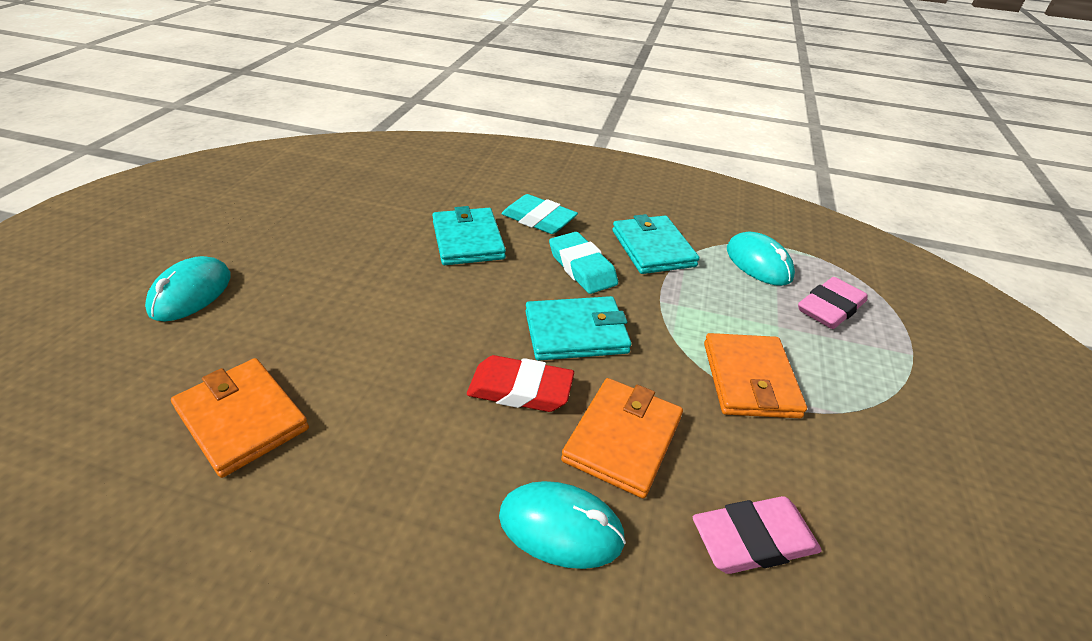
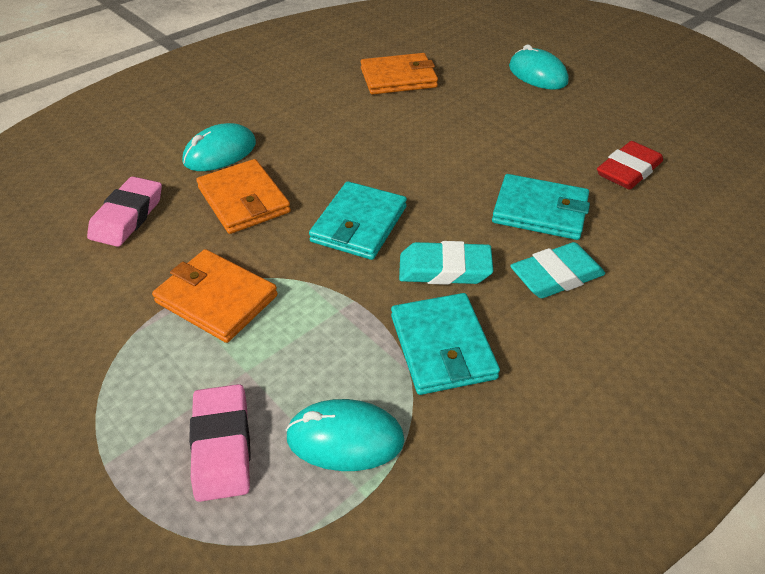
camera: 125 degrees right, 5 degrees up
red eraser [467,355,574,412] -> red eraser moved to [597,141,663,189]
turquoise wallet [612,214,700,274] -> turquoise wallet turned 60 degrees clockwise [391,293,500,395]

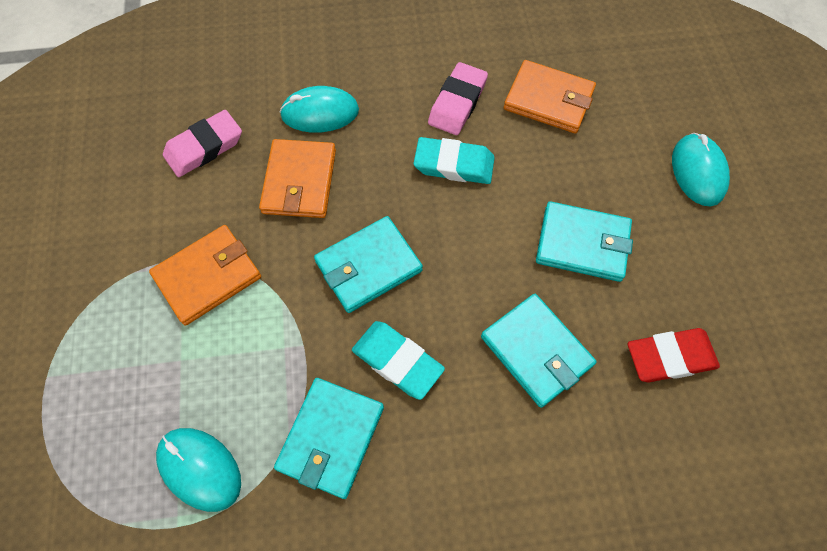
camera: 35 degrees right, 20 degrees up
orange wallet [152,249,278,343] -> orange wallet turned 75 degrees clockwise [149,225,261,326]
pink eraser [189,384,251,502] -> pink eraser moved to [428,62,488,135]
turquoise eraser [510,242,605,298] -> turquoise eraser moved to [414,137,495,184]
none -> turquoise wallet [536,201,633,282]

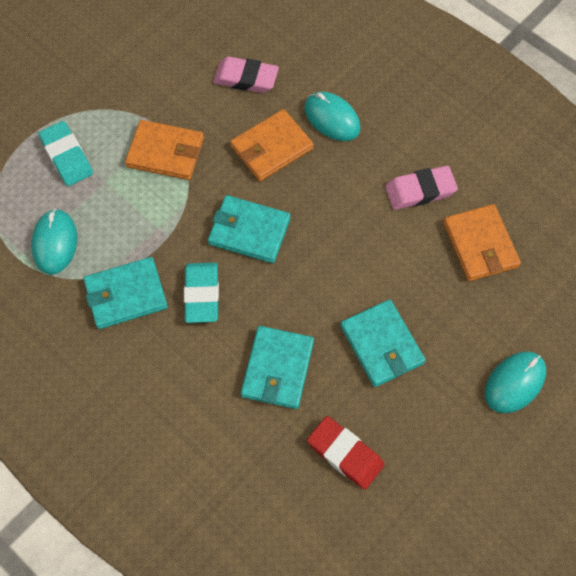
camera: 50 degrees right, 0 degrees up
turquoise eraser [414,137,495,184] -> turquoise eraser moved to [38,121,93,186]

